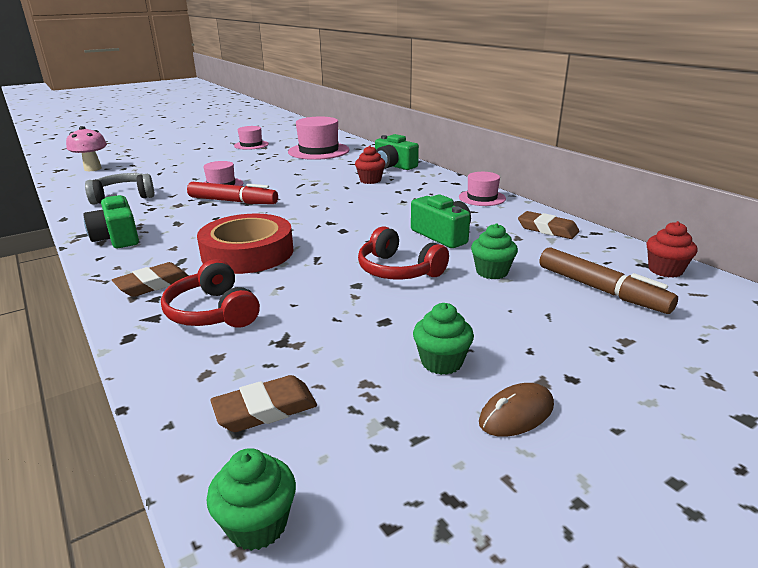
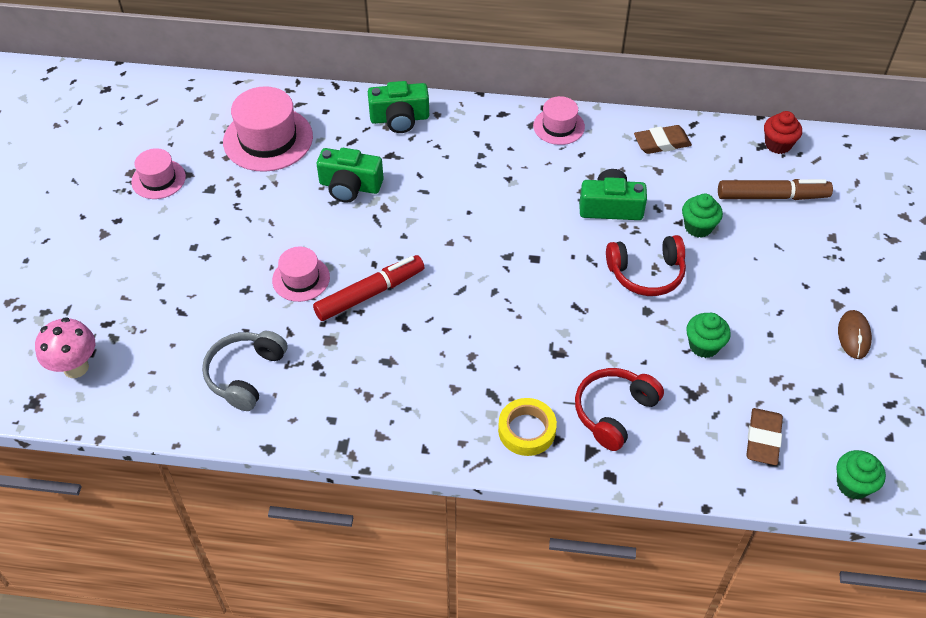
camera: 50 degrees left, 25 degrees up
green camera [83,194,139,248] -> green camera moved to [317,148,384,203]
brown eraser [112,262,189,297] -> yellow tape [498,398,557,456]
red headphones [161,259,260,328] -> red headphones turned 120 degrees clockwise [575,368,664,451]
red tape [197,214,293,274] -> none
red cupcake [355,146,386,184] -> none
green cupcake [413,303,474,375] -> green cupcake moved to [686,313,731,358]

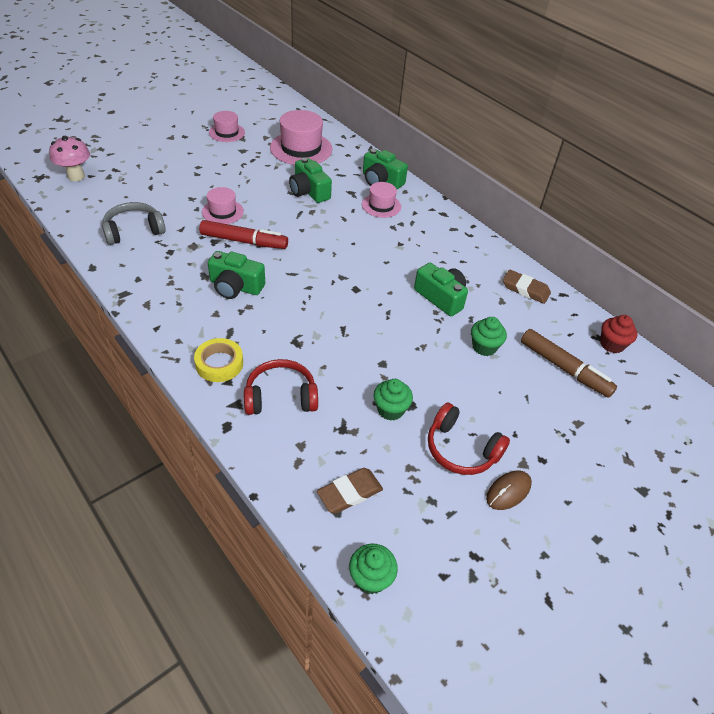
camera: 40 degrees right, 5 degrees down
pink hat [533,96,585,145] -> pink hat moved to [362,182,401,218]
red headphones [606,235,686,296] -> red headphones moved to [428,402,510,475]
none -> green camera [208,251,265,299]

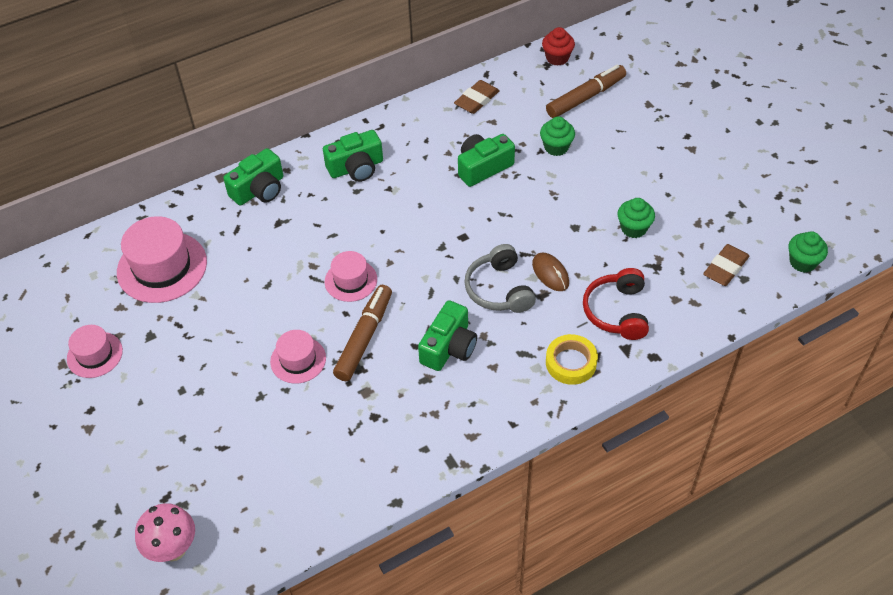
camera: 75 degrees left, 5 degrees up
grey headphones [102,202,166,245] -> grey headphones moved to [464,244,536,313]
red marker [199,220,288,249] -> brown marker [333,285,392,381]
green camera [289,157,332,203] -> green camera moved to [323,130,383,182]
brown eraser [317,468,383,514] -> brown eraser turned 60 degrees clockwise [703,244,750,286]
pink hat [362,182,401,218] -> pink hat moved to [325,251,377,302]
red headphones [428,402,510,475] -> none
brown mouse [486,471,532,510] -> brown mouse moved to [532,253,569,291]

